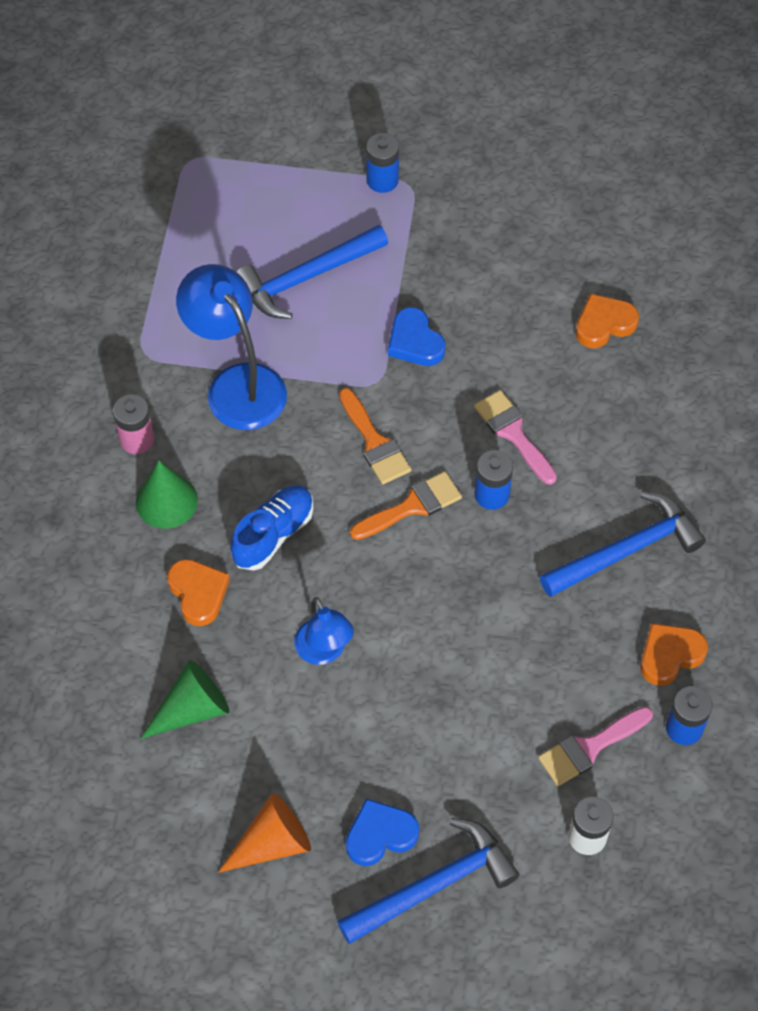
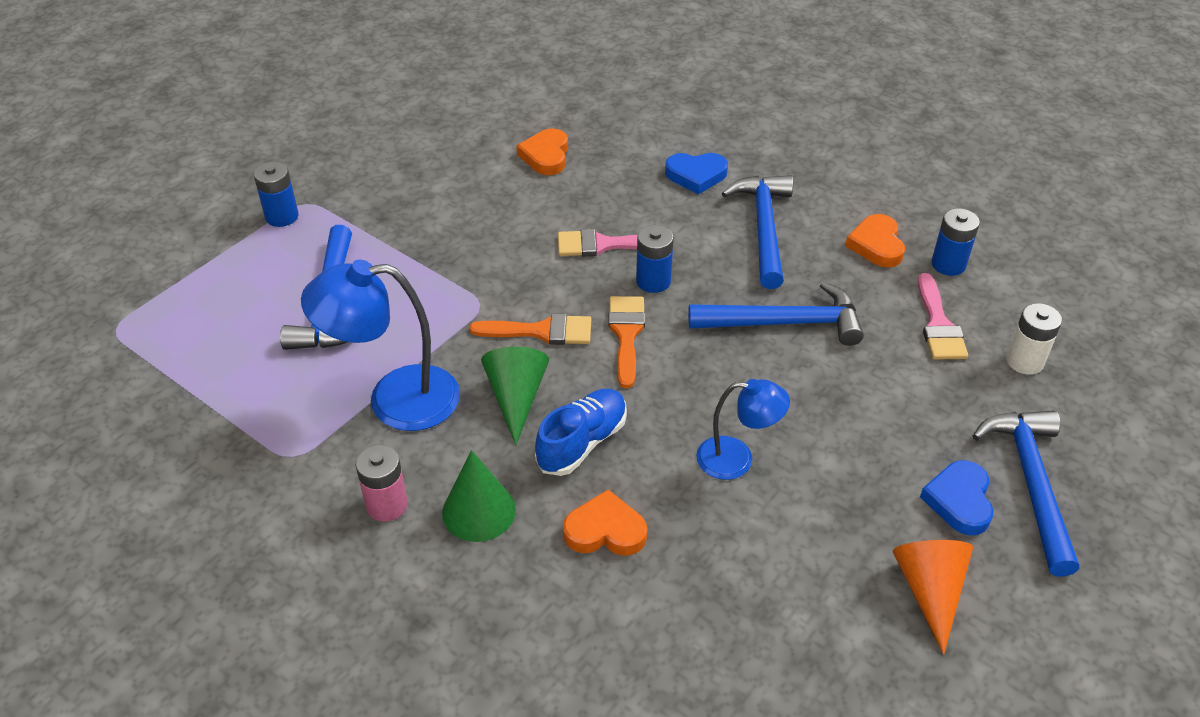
camera: 60 degrees left, 15 degrees down
green cone [140,660,229,739] -> green cone moved to [481,347,549,445]
blue shoe [230,485,314,571] -> blue shoe turned 60 degrees clockwise [535,389,627,476]
blue heart [388,307,445,366] -> blue heart moved to [665,153,728,194]
none -> blue hammer [688,282,864,346]

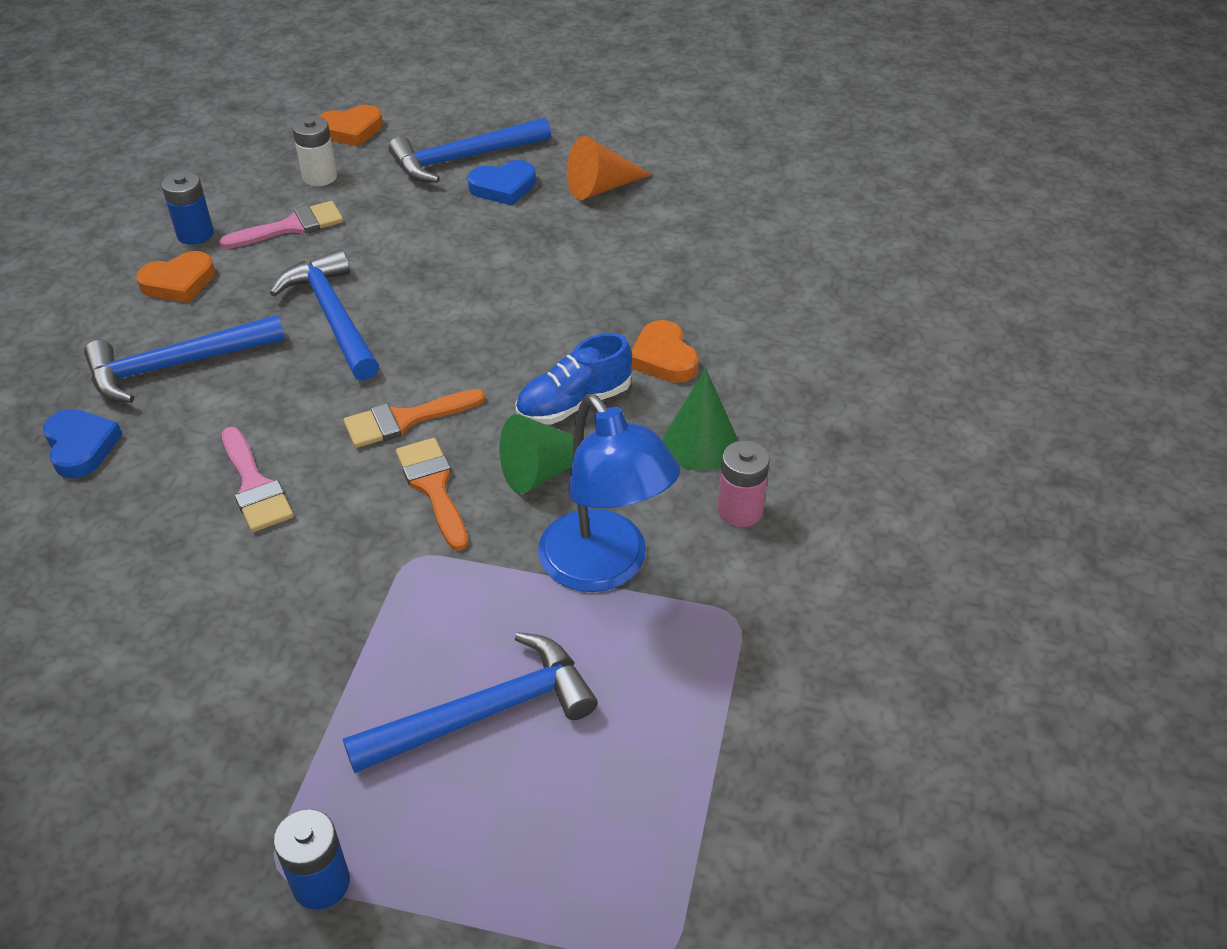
camera: 115 degrees left, 0 degrees up
orange heart [516,128,568,175] -> orange heart moved to [319,105,383,147]
blue shoe [535,389,627,476] -> blue shoe turned 45 degrees counterclockwise [515,333,632,425]
blue battery [636,225,674,293] -> none
blue lamp [696,379,790,480] -> none

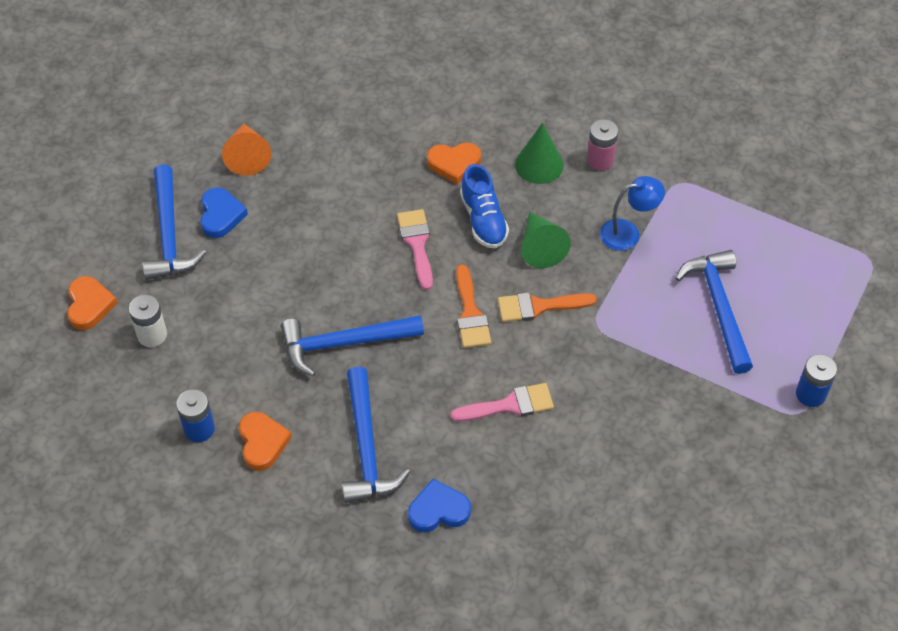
camera: 75 degrees left, 10 degrees up
pink brush [219,201,343,249] -> pink brush moved to [397,209,433,290]
blue lamp [538,394,680,592] -> blue lamp [600,176,665,251], size x0.60

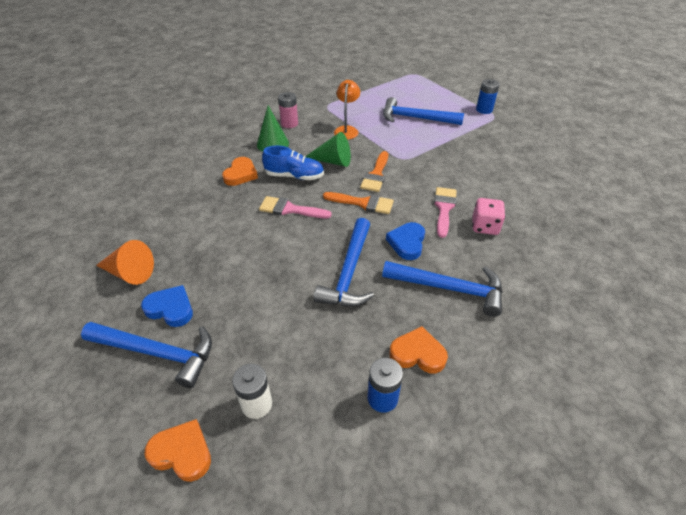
camera: 65 degrees left, 10 degrees down
blue heart [408,479,471,532] -> blue heart moved to [386,222,425,260]
blue lamp [600,176,665,251] -> orange lamp [334,80,360,140]
none -> pink dice [472,198,505,235]

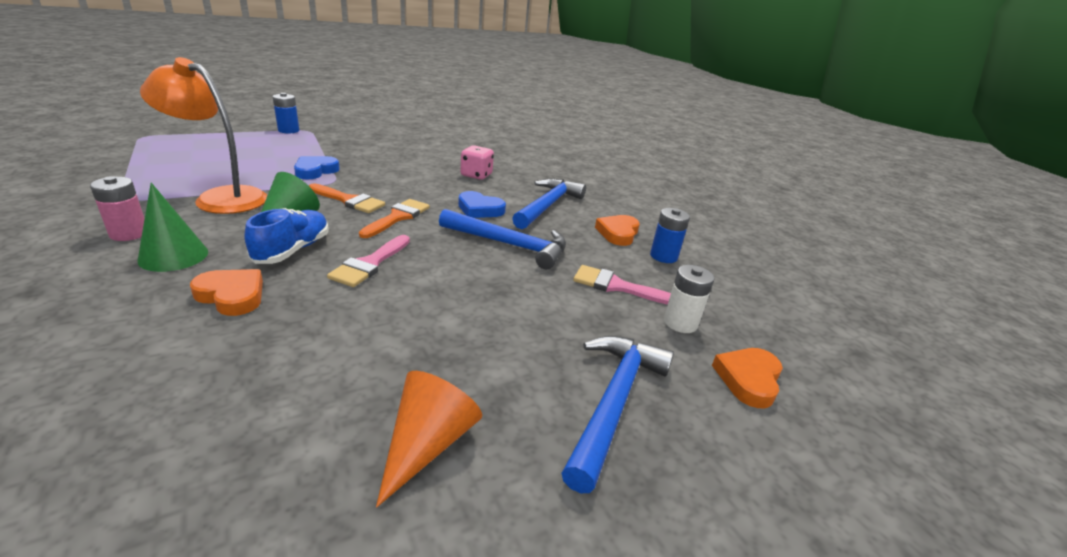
camera: 85 degrees left, 15 degrees down
blue heart [141,285,193,327] -> blue heart moved to [294,156,340,179]
orange lamp [334,80,360,140] -> orange lamp [140,57,267,214], size x1.66
blue hammer [383,97,464,125] -> none
pink brush [434,187,457,238] -> pink brush moved to [573,265,671,305]

